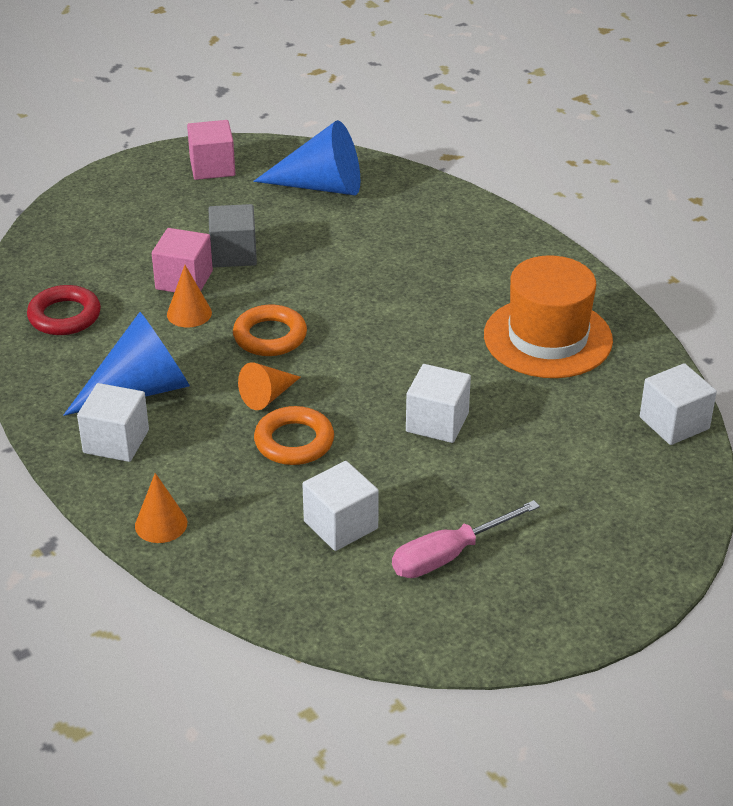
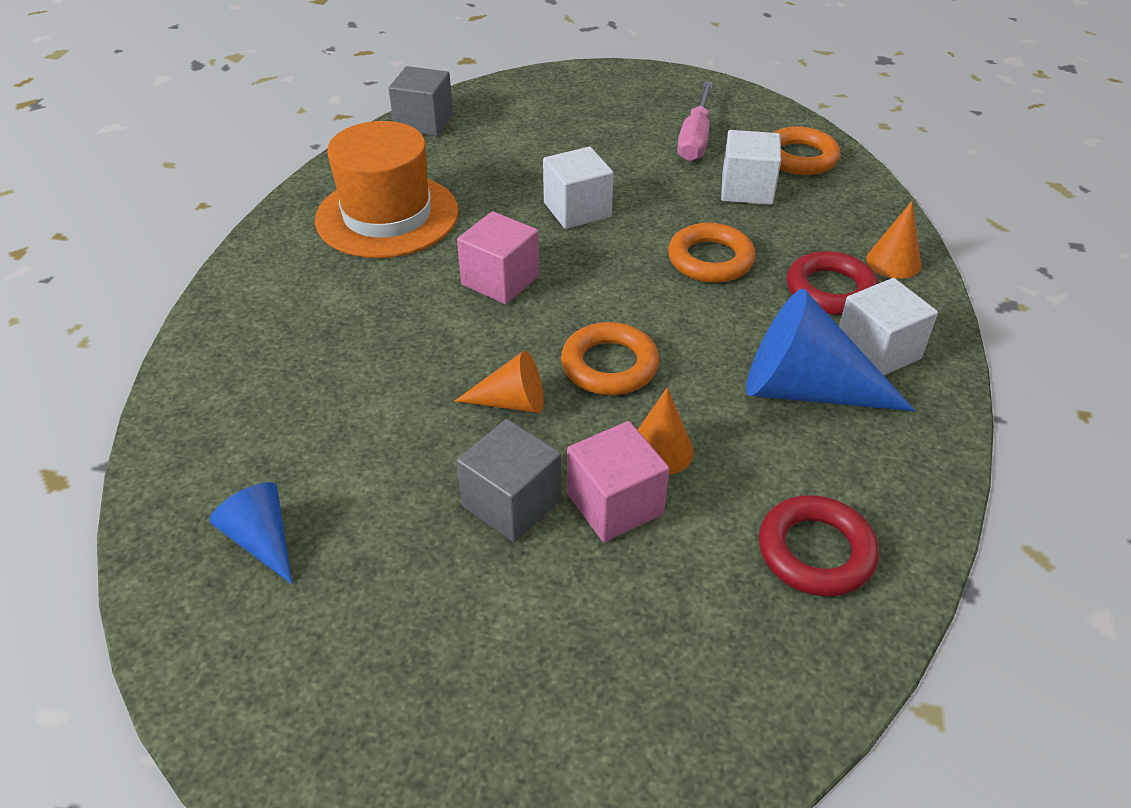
camera: 135 degrees left, 5 degrees up
pink cube [187,120,235,180] -> pink cube moved to [457,211,539,304]
orange cone [238,362,301,410] -> orange cone moved to [454,351,544,413]
blue cone [253,120,360,195] -> blue cone [210,482,292,584], size x0.54
pink screwdriver [392,500,540,578] -> pink screwdriver turned 90 degrees clockwise [677,81,713,161]
white cube [640,363,717,445] -> grey cube [389,66,453,136]
none -> orange ring [773,126,841,175]
none -> red ring [787,251,878,315]

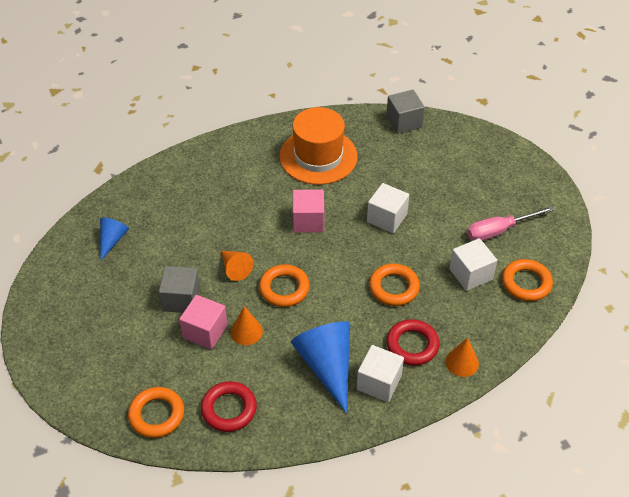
camera: 55 degrees right, 5 degrees up
none -> orange ring [128,387,184,438]

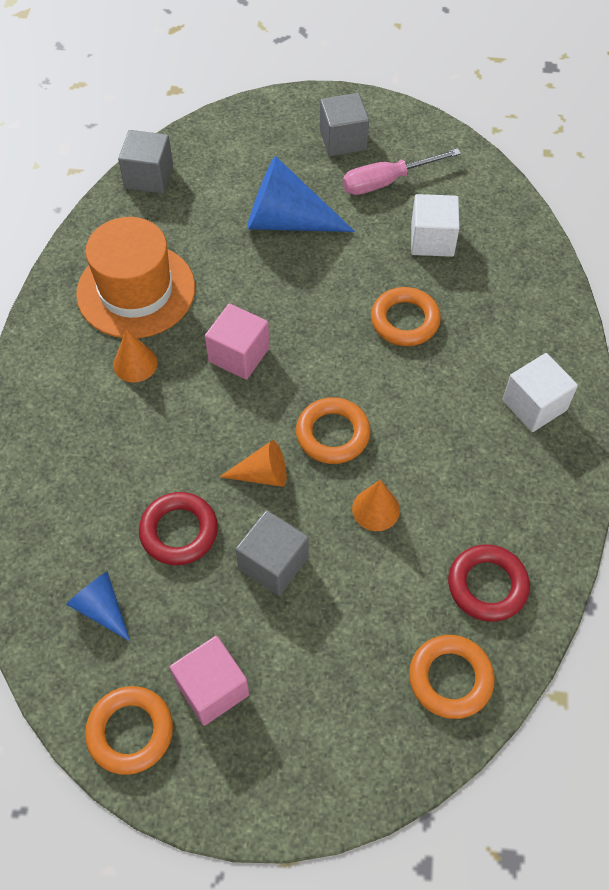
camera: 60 degrees left, 10 degrees up
pink cube [179,295,228,350] -> pink cube moved to [170,636,249,726]
blue cone [291,321,350,413] -> blue cone moved to [247,156,355,232]
white cube [367,183,409,233] -> none
red ring [386,319,440,366] -> red ring moved to [139,492,218,565]
orange cone [446,337,479,377] -> orange cone moved to [113,329,157,382]
pink screwdriver [467,206,554,241] -> pink screwdriver turned 60 degrees clockwise [343,148,461,195]
orange ring [502,259,553,301] -> orange ring moved to [85,686,173,775]
none -> grey cube [320,93,369,156]

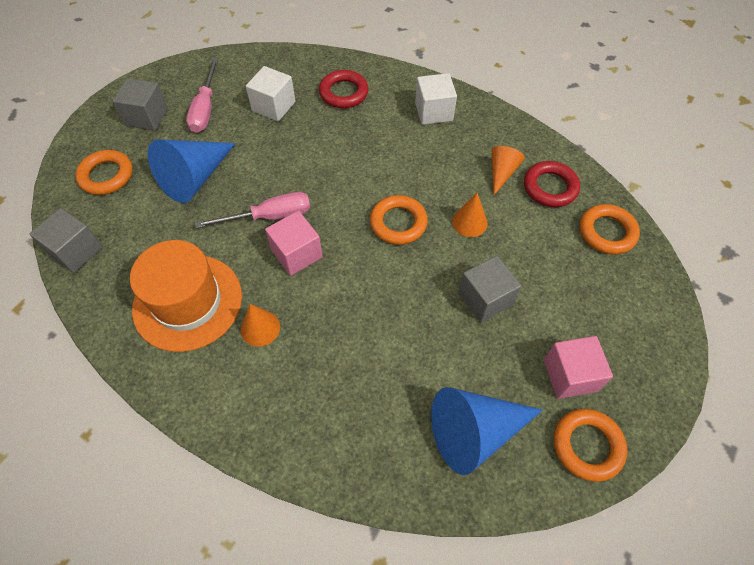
camera: 65 degrees left, 0 degrees up
blue cone [66,571,130,641] -> blue cone [431,387,543,475], size x1.86
red ring [139,492,218,565] -> red ring moved to [319,70,369,108]
orange cone [220,440,287,487] -> orange cone moved to [492,146,525,196]
orange ring [371,287,441,346] -> orange ring moved to [75,150,133,195]
none -> pink screwdriver [195,192,310,228]

